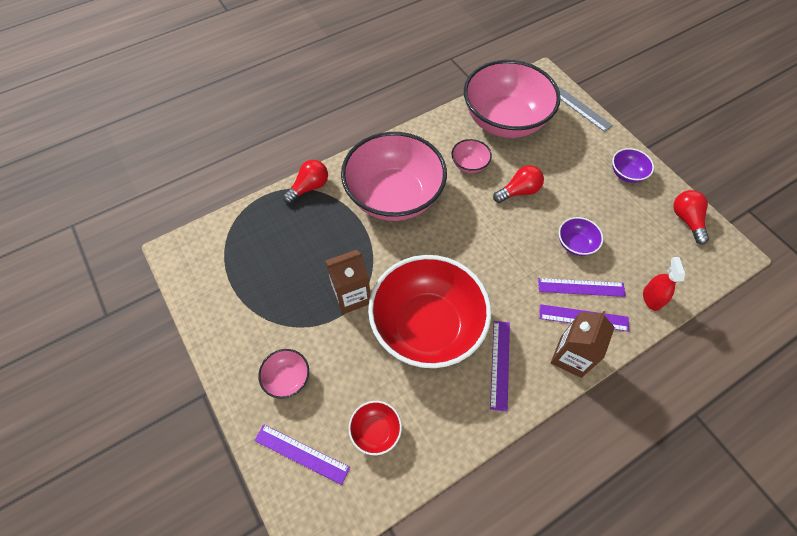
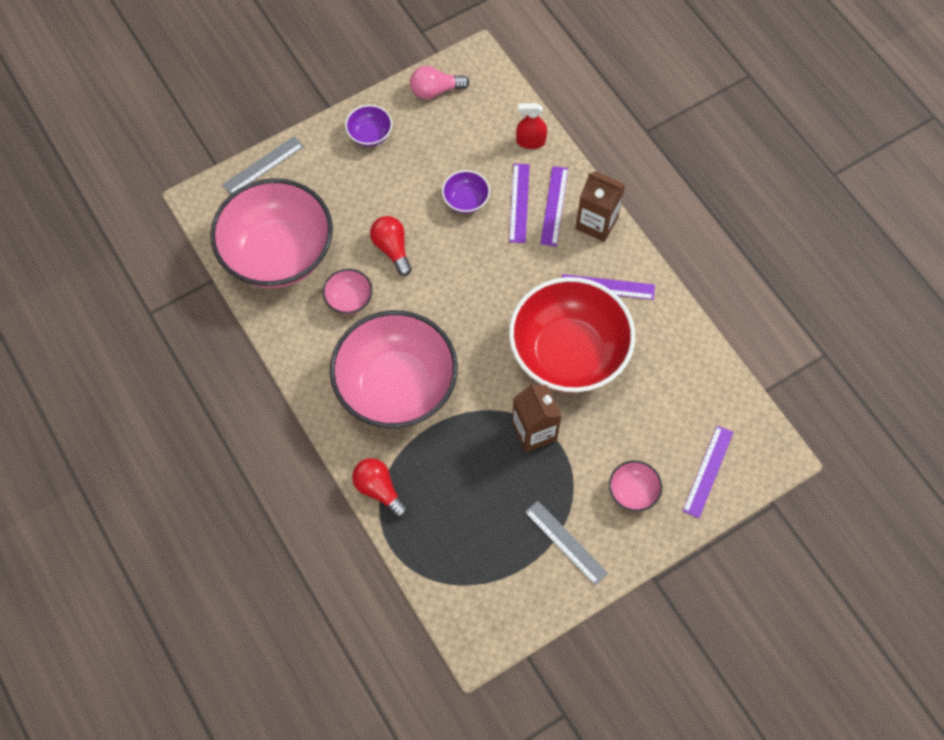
camera: 90 degrees left, 5 degrees up
red bowl [348,401,402,455] -> none
red light bulb [673,190,709,244] -> pink light bulb [410,66,469,99]
none -> grey ruler [525,501,608,585]

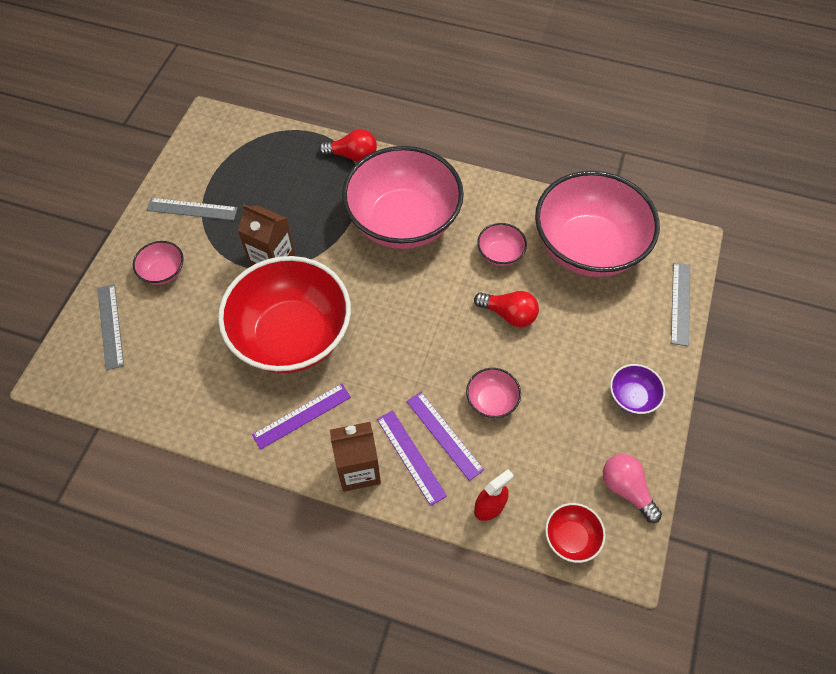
camera: 140 degrees right, 5 degrees down
pink light bulb [410,66,469,99] -> pink light bulb turned 75 degrees counterclockwise [603,454,662,523]
purple bowl [442,170,490,213] -> pink bowl [466,368,521,418]
purple ruler [683,425,734,518] -> grey ruler [97,284,124,370]
none -> red bowl [545,503,606,563]

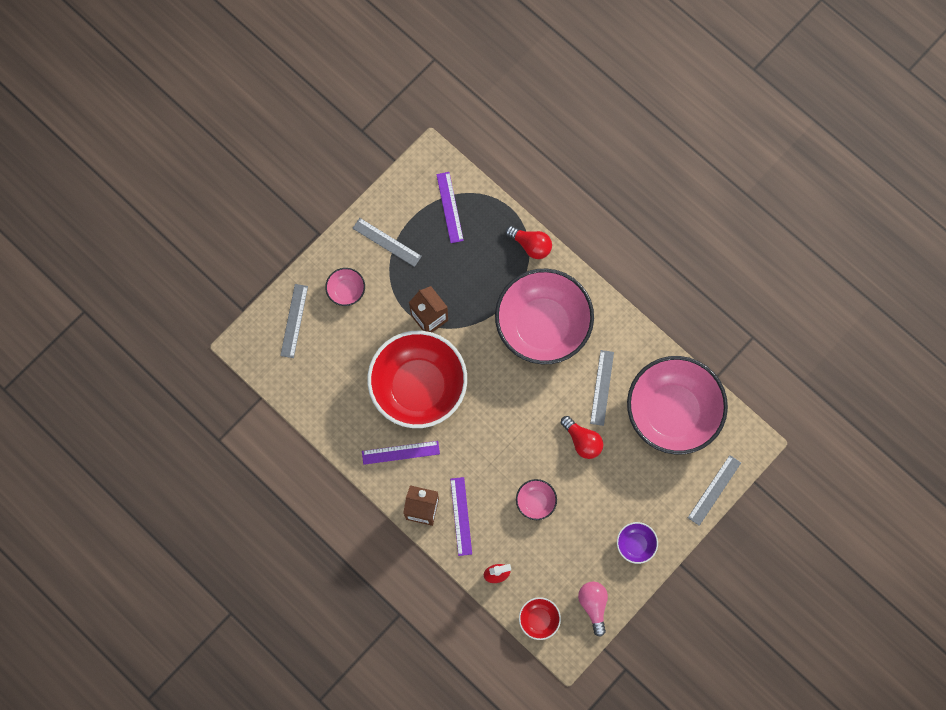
camera: 25 degrees right, 15 degrees up
purple ruler [406,392,484,481] -> purple ruler moved to [436,172,464,243]
pink bowl [477,223,527,266] -> grey ruler [590,350,614,426]

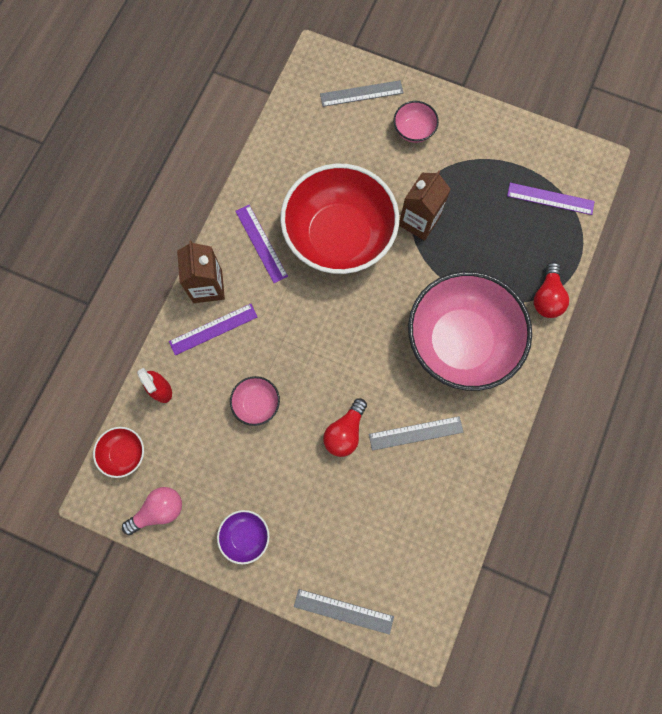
camera: 70 degrees right, 0 degrees up
grey ruler [352,218,422,267] -> none
purple ruler [436,172,464,243] -> purple ruler turned 45 degrees clockwise [507,183,595,215]
pink bowl [627,356,728,455] -> none

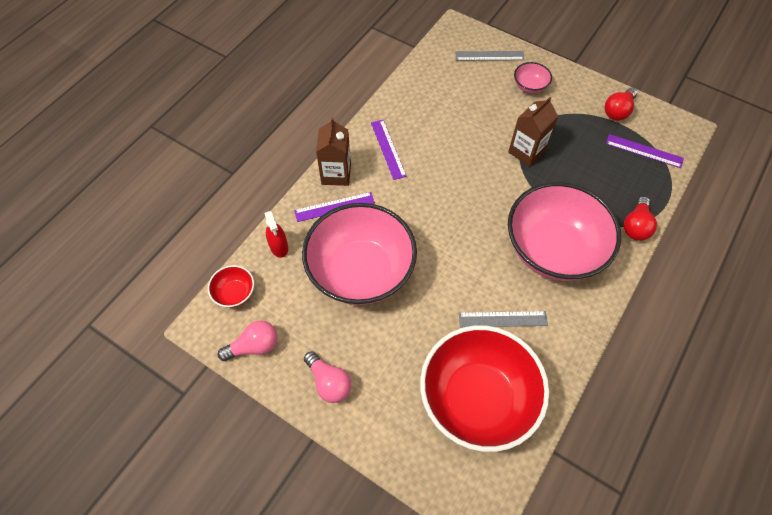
camera: 10 degrees right, 15 degrees down
purple bowl [217,510,270,564] -> pink light bulb [304,351,351,403]
pink bowl [230,376,280,426] -> pink bowl [302,203,417,305], size x2.43
red bowl [280,164,399,274] -> red bowl moved to [420,325,549,452]
grey ruler [294,589,394,635] -> none
red light bulb [323,398,367,457] -> red light bulb moved to [605,88,637,120]

